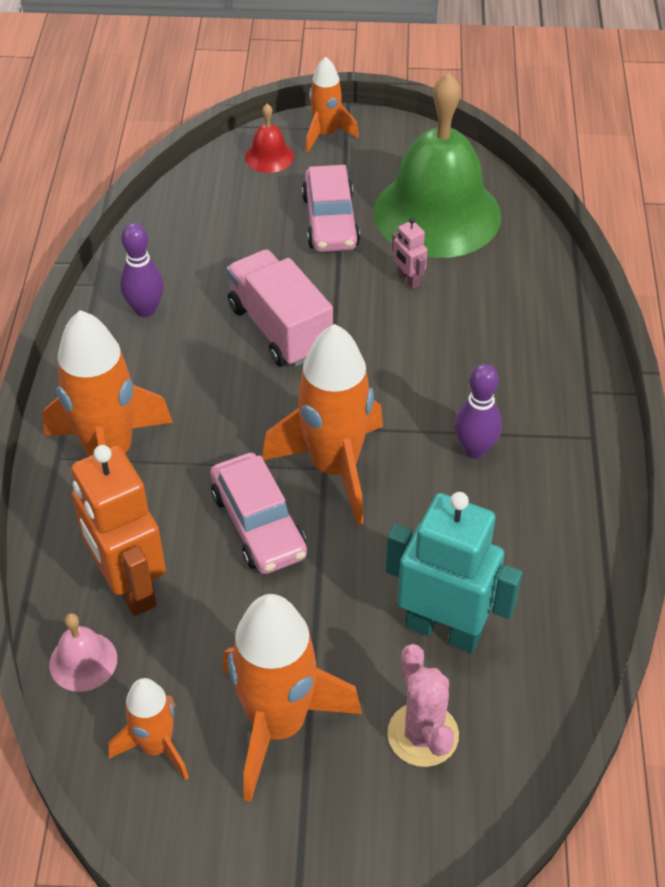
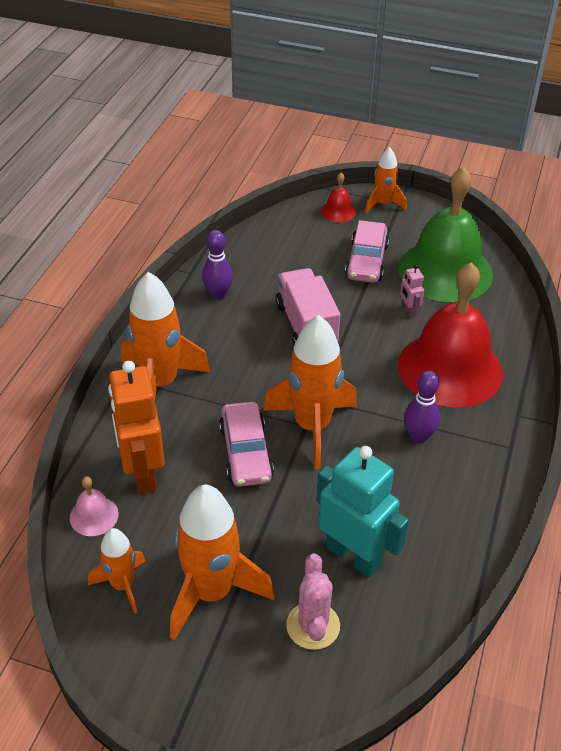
camera: 15 degrees right, 5 degrees down
none -> red bell [398,262,503,407]

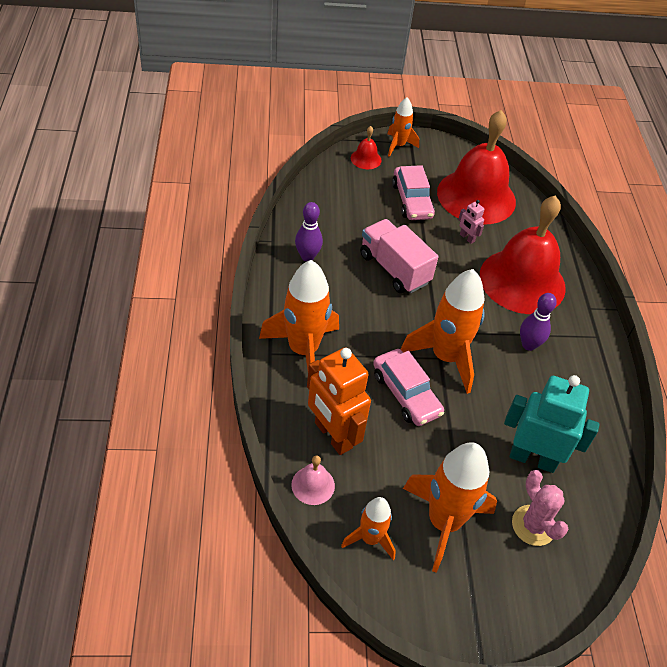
camera: 25 degrees left, 5 degrees up
green bell [398,166,493,302] -> red bell [437,110,516,224]

